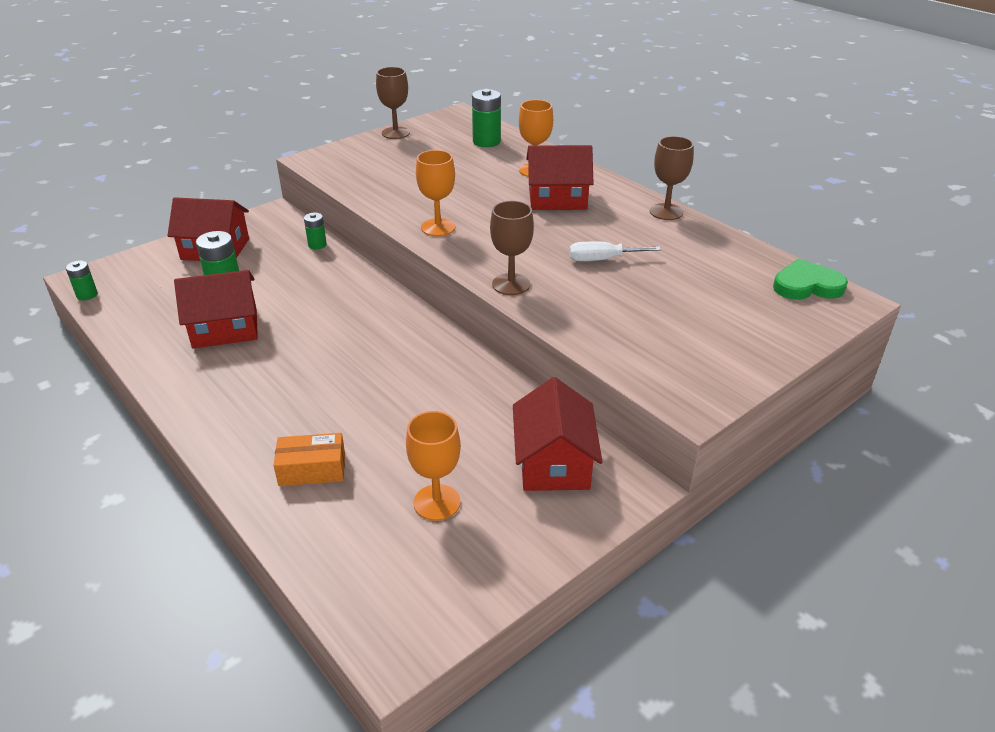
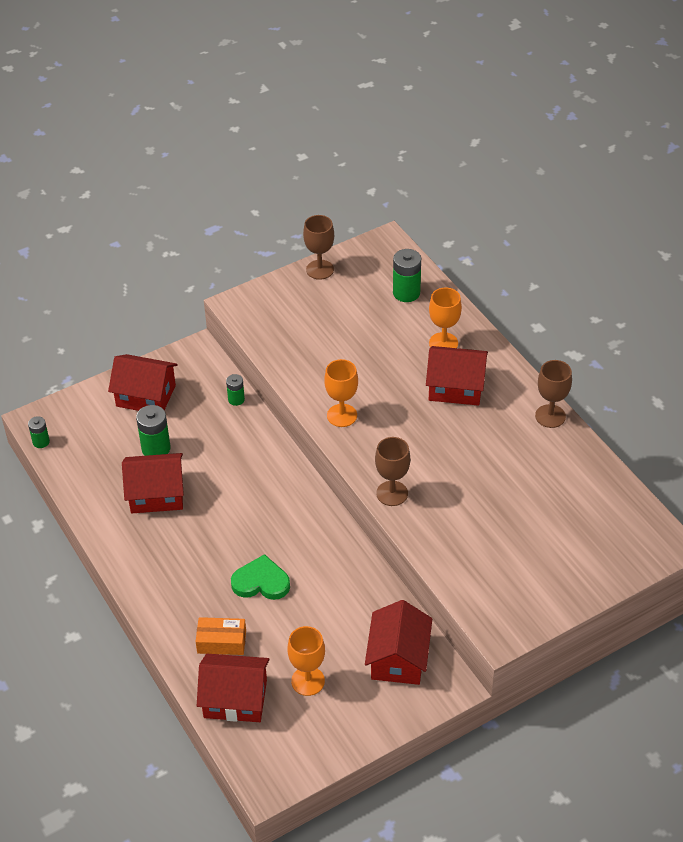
camera: 10 degrees right, 10 degrees up
white screwdriver [569,242,661,261] -> none
green heart [773,259,848,300] -> green heart moved to [231,554,290,600]
none -> red house [197,654,270,722]

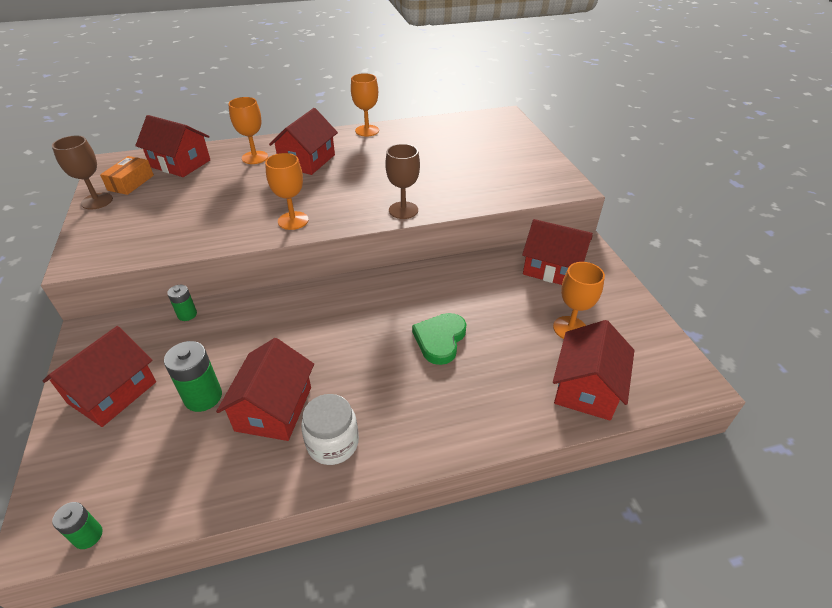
camera: 75 degrees left, 5 degrees down
orange box [195,617,246,655] -> orange box moved to [100,156,154,195]
green battery [393,249,421,302] -> red house [135,115,210,177]
brown goblet [535,360,572,428] -> orange goblet [351,73,379,137]
none -> white jar [301,394,359,465]

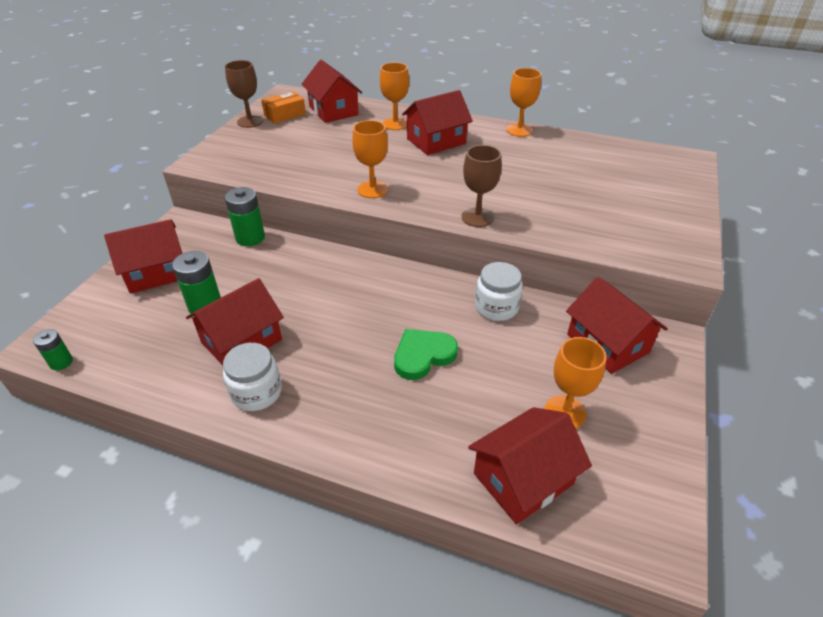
camera: 35 degrees right, 0 degrees up
green battery [167,285,197,321] -> green battery [225,187,265,246], size x1.69
none -> white jar [475,262,523,321]

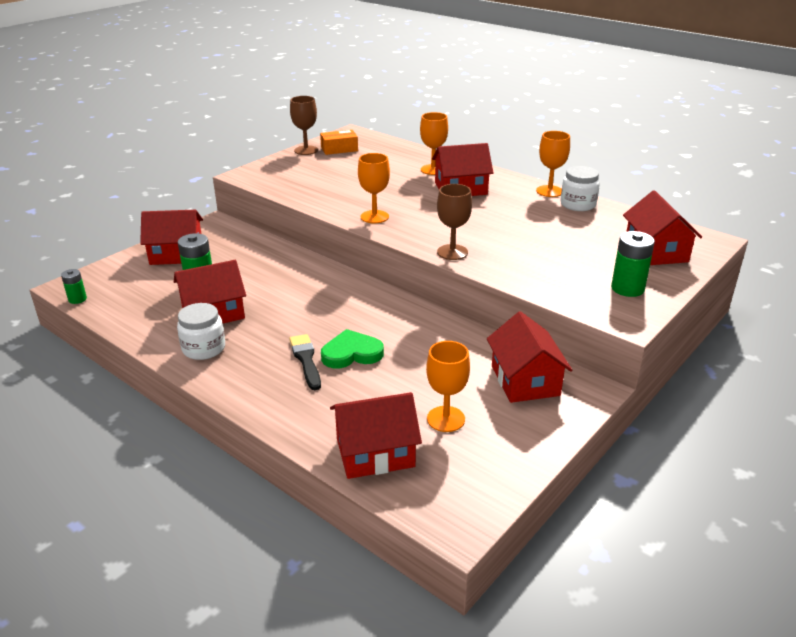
camera: 20 degrees right, 10 degrees down
green battery [225,187,265,246] -> green battery moved to [611,231,655,297]
red house [302,60,362,123] -> red house moved to [623,190,702,265]
white jar [475,262,523,321] -> white jar moved to [561,166,600,211]
none -> black brush [289,334,321,390]

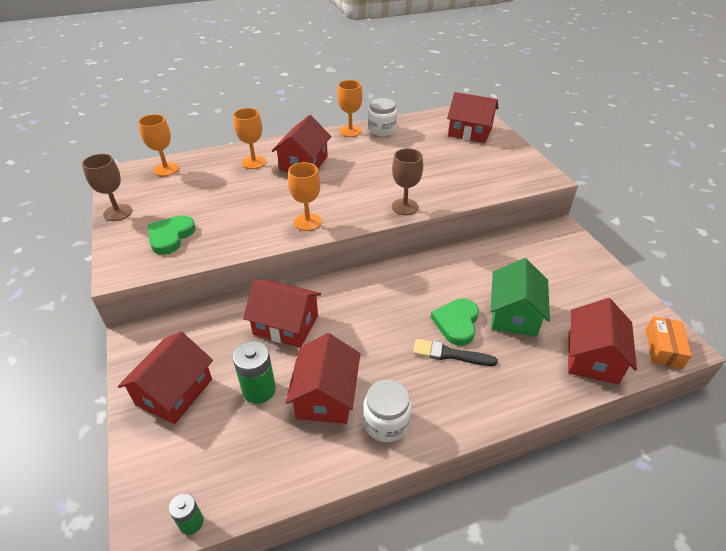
camera: 60 degrees left, 10 degrees up
orange box [320,130,358,155] -> orange box moved to [646,317,692,369]
orange goblet [426,341,470,432] -> orange goblet moved to [138,114,179,176]
red house [487,311,572,403] -> red house moved to [243,280,321,348]
green battery [611,231,655,297] -> none
none -> green heart [148,215,196,255]
none -> green house [490,258,550,337]

